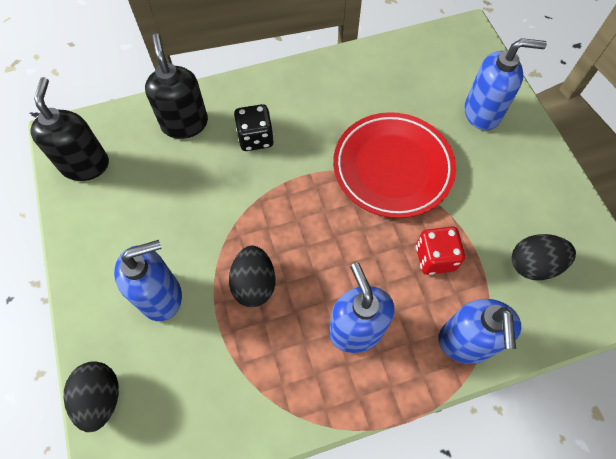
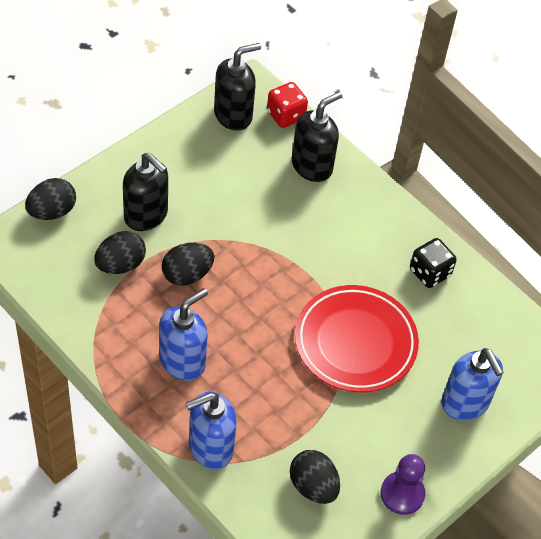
camera: 60 degrees right, 10 degrees down
blue soap dispenser [114,240,182,321] -> black soap dispenser [123,153,168,231]
black dice [234,104,274,151] -> black dice moved to [410,238,457,288]
red dice [416,226,465,275] -> red dice moved to [267,82,308,128]
none -> black egg [94,231,146,274]
none -> purple pawn [380,454,425,515]

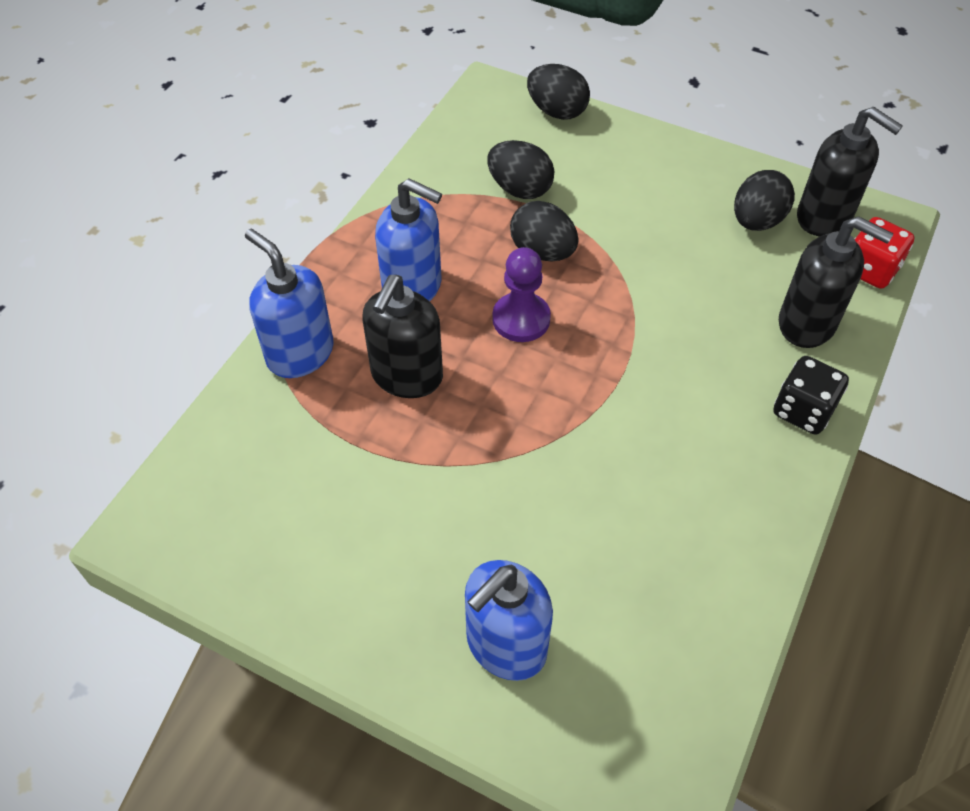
camera: 75 degrees right, 0 degrees up
black soap dispenser [123,153,168,231] -> black soap dispenser moved to [362,275,443,398]
black egg [290,450,340,504] -> black egg moved to [734,170,795,231]
red plate [295,285,419,393] -> none
purple pawn [380,454,425,515] -> purple pawn moved to [492,247,551,342]
black dice [410,238,457,288] -> black dice moved to [773,356,849,435]

